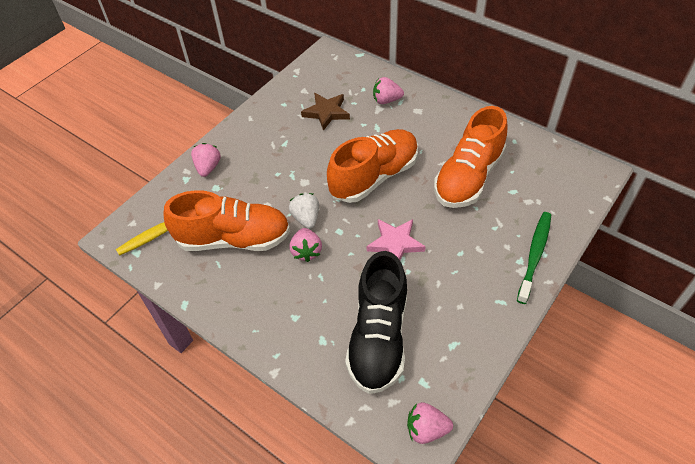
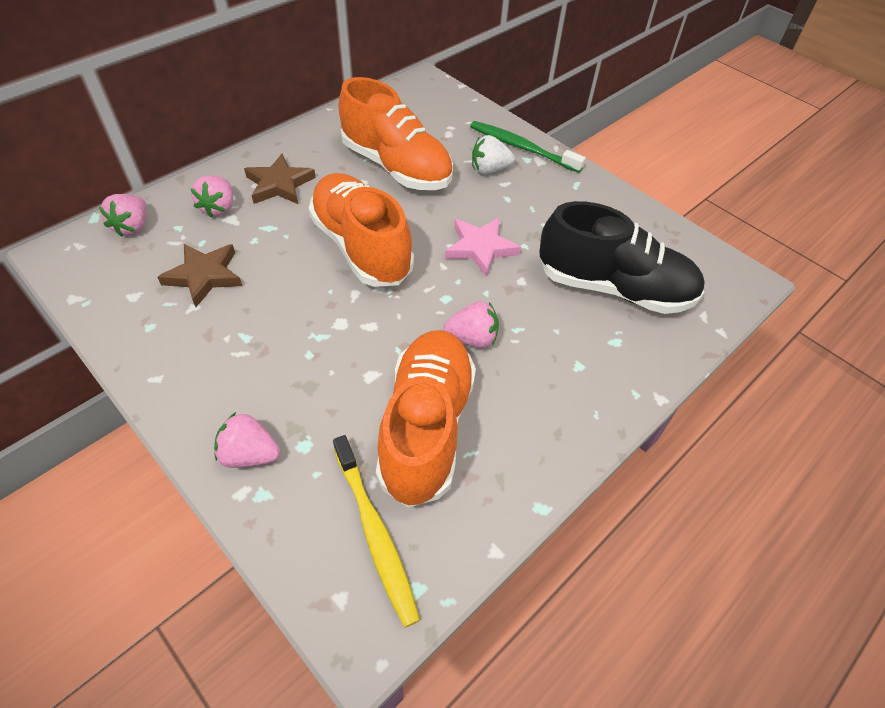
camera: 85 degrees left, 0 degrees up
white strawberry [289,193,319,229] -> white strawberry moved to [472,135,515,174]
pink strawberry [407,402,453,444] -> pink strawberry moved to [99,194,147,237]
none -> brown star [244,154,316,204]

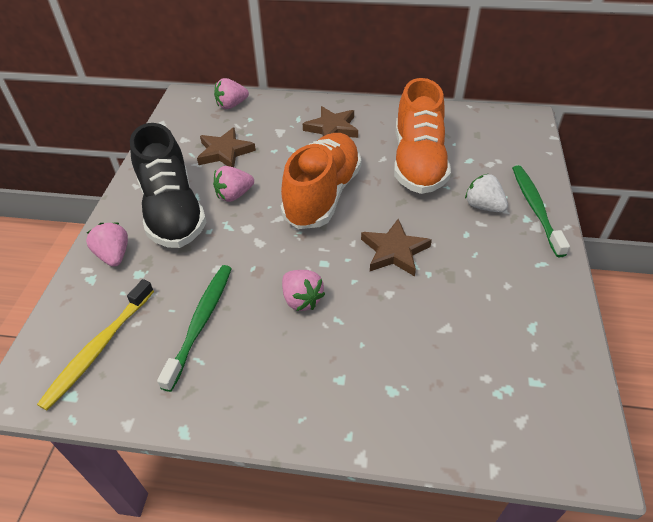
camera: 55 degrees right, 5 degrees down
pink strawberry [190,176,233,218] -> pink strawberry moved to [213,166,254,202]
orange shoe [376,330,476,508] -> green toothbrush [157,265,232,392]
pink star [445,217,521,277] -> brown star [361,219,432,277]
black shoe [540,201,705,314] -> black shoe moved to [130,123,207,248]

